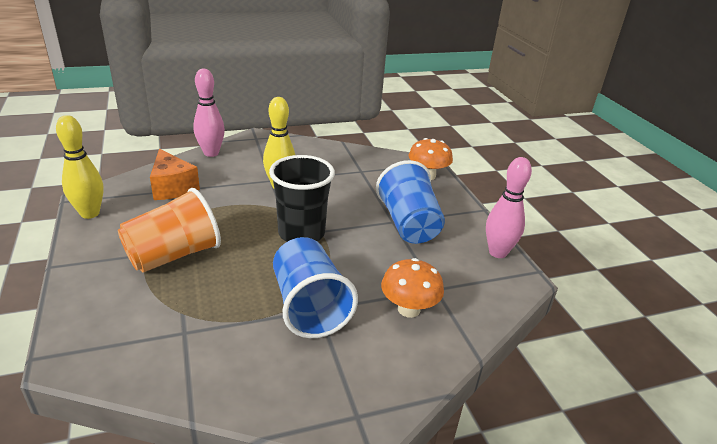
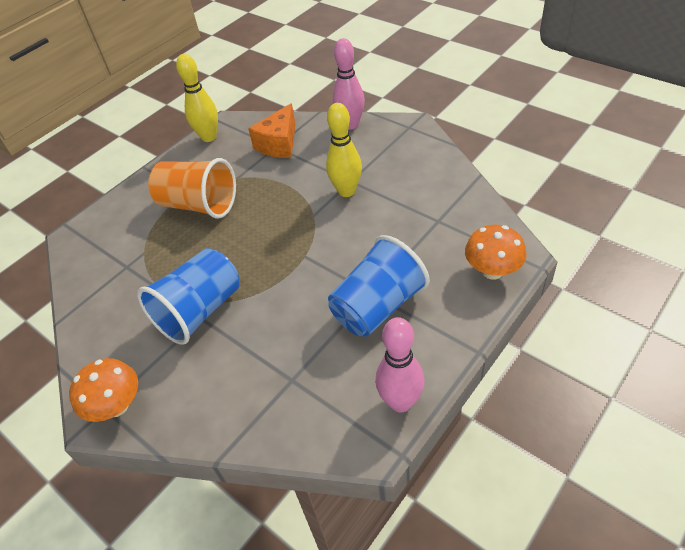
camera: 65 degrees right, 15 degrees up
black cup [269,155,335,242] -> none
orange mushroom [381,258,444,318] -> orange mushroom moved to [69,358,138,422]

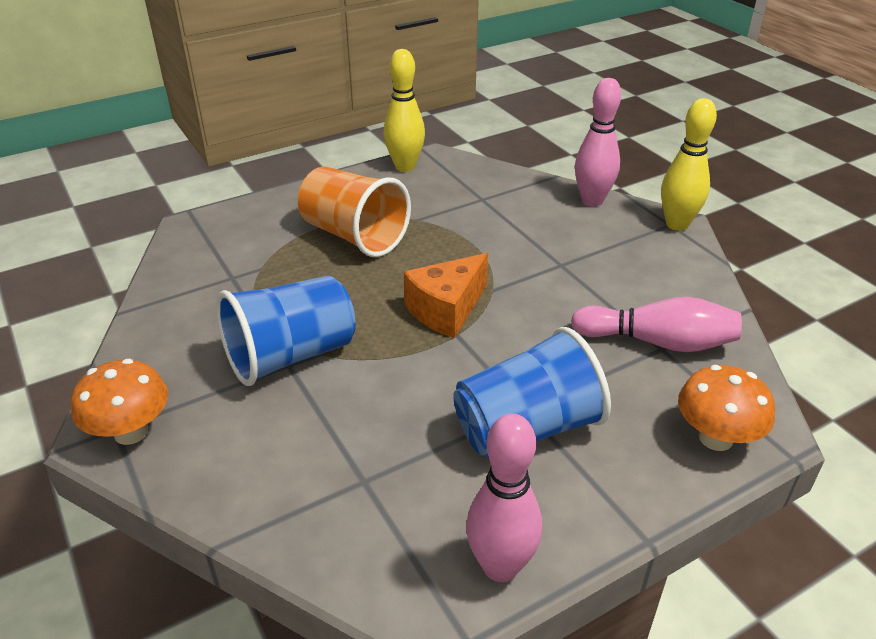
camera: 15 degrees right, 10 degrees down
orange cheese [248,103,295,158] -> orange cheese moved to [404,253,488,338]
yellow bowling pin [326,103,362,197] -> yellow bowling pin moved to [661,98,717,231]
none -> pink bowling pin [571,297,742,352]

